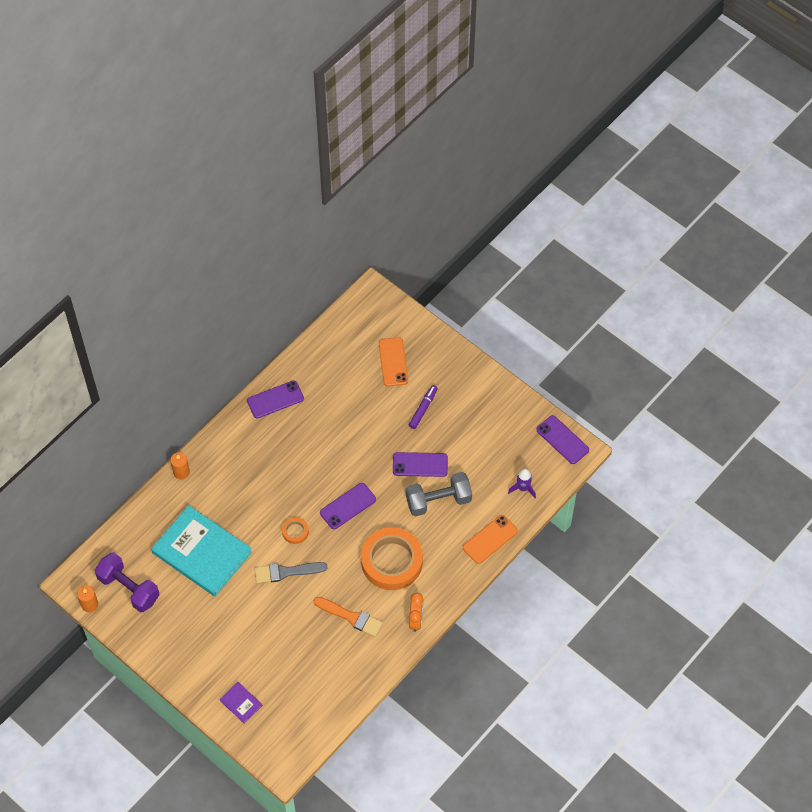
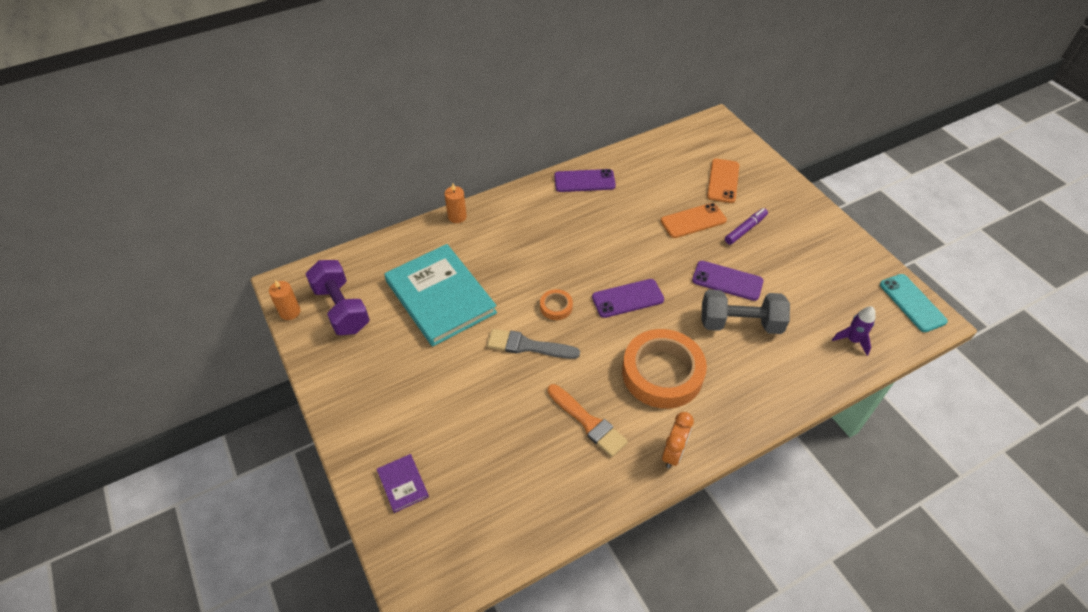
camera: 20 degrees right, 10 degrees down
orange phone [463,515,518,564] -> orange phone moved to [661,203,727,238]
purple phone [536,415,589,464] -> turquoise phone [880,274,948,332]

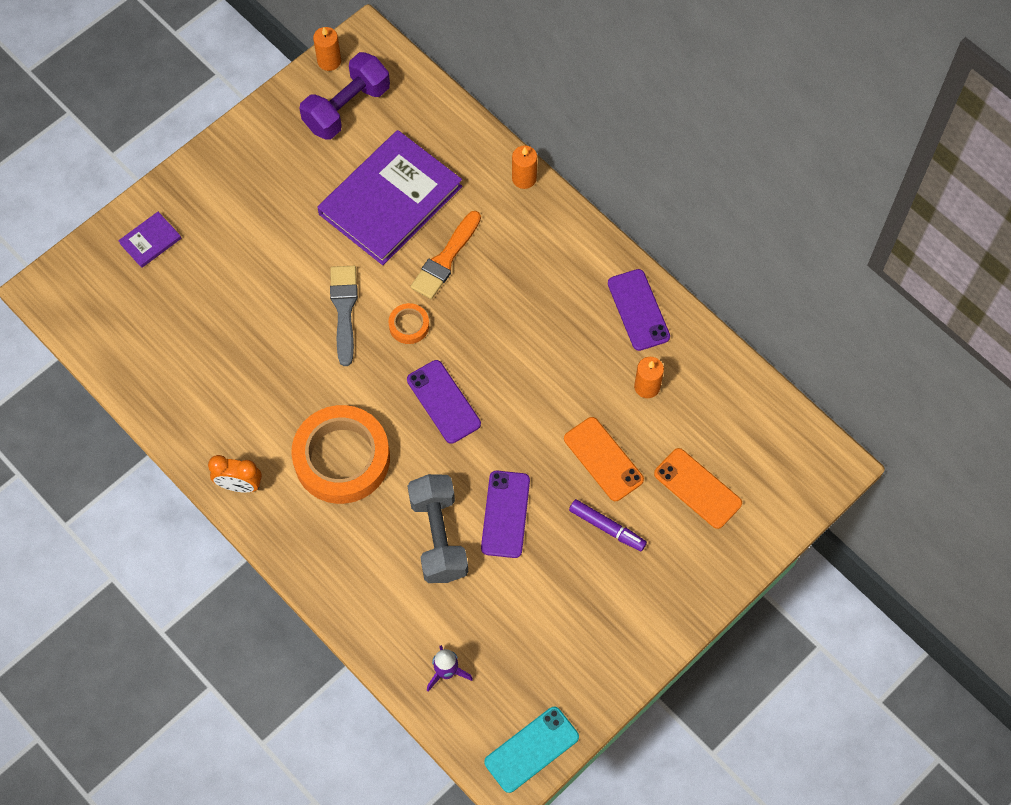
camera: 75 degrees right, 15 degrees up
turquoise book [384,244,497,347] -> purple book [317,130,462,265]
orange brush [547,384,628,457] -> orange brush moved to [411,211,481,299]
orange phone [707,159,739,203] -> orange phone turned 45 degrees clockwise [654,448,742,529]
none -> orange candle [634,357,664,398]

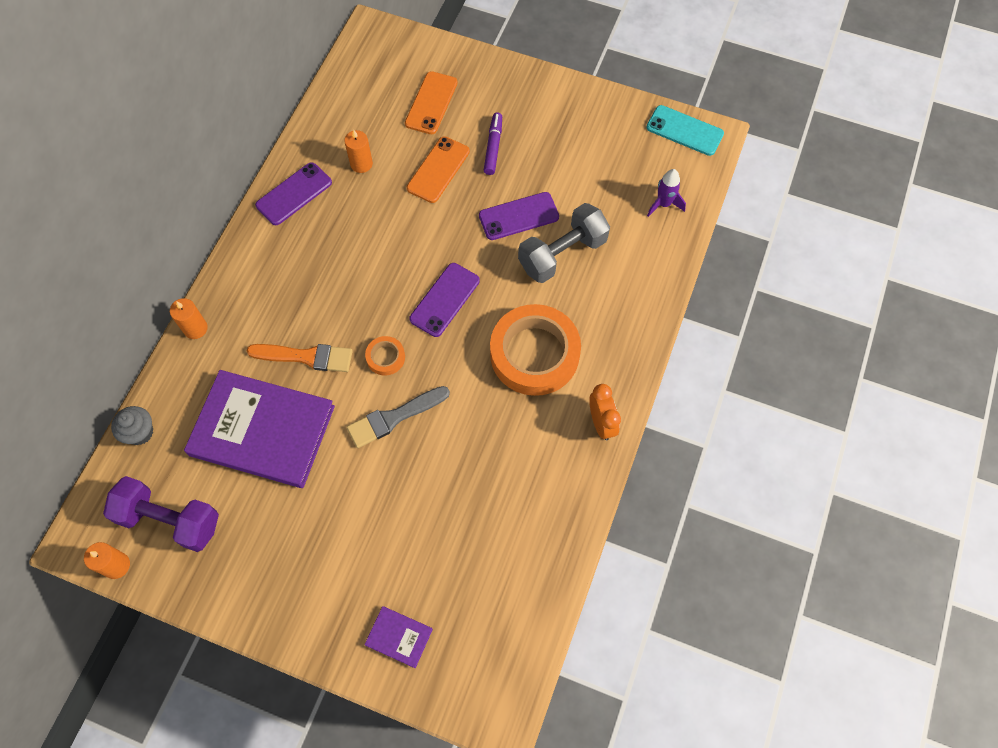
camera: 115 degrees left, 0 degrees up
none -> grey cupcake [111,406,153,445]

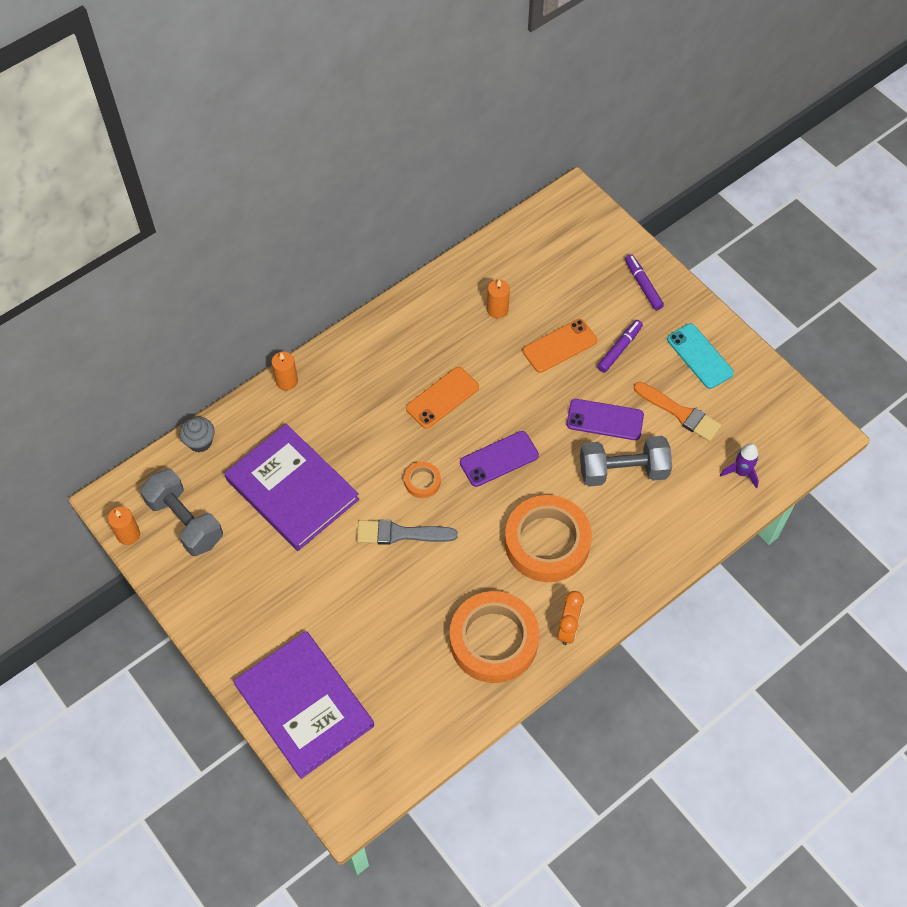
camera: 30 degrees right, 5 degrees down
purple dumbbell [103,476,219,552] -> grey dumbbell [140,469,223,556]
orange brush [247,344,353,372] -> orange brush moved to [634,382,722,442]
purple phone [255,162,332,225] -> none
purple book [364,606,433,668] -> purple book [233,631,374,779], size x2.39
orange phone [405,71,458,134] -> orange phone moved to [406,367,479,429]
turquoise phone [646,105,724,156] -> turquoise phone moved to [667,324,734,389]
none -> orange tape [450,591,539,683]
none -> purple marker [625,254,664,310]

